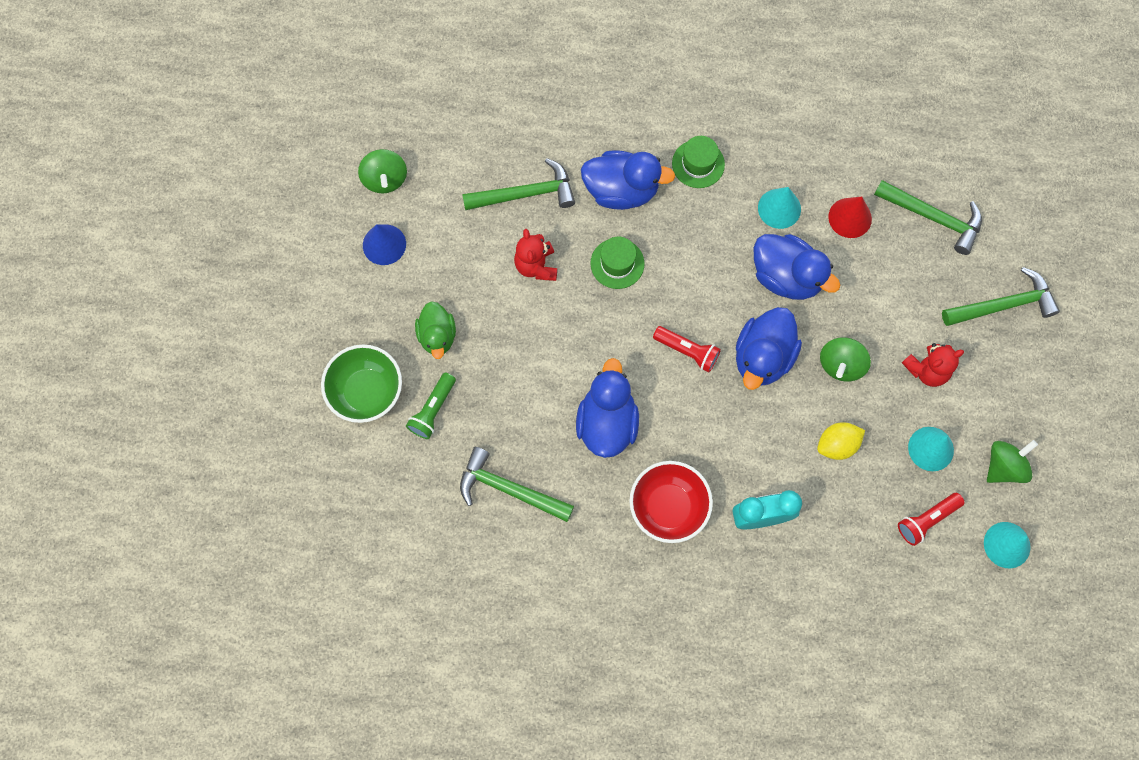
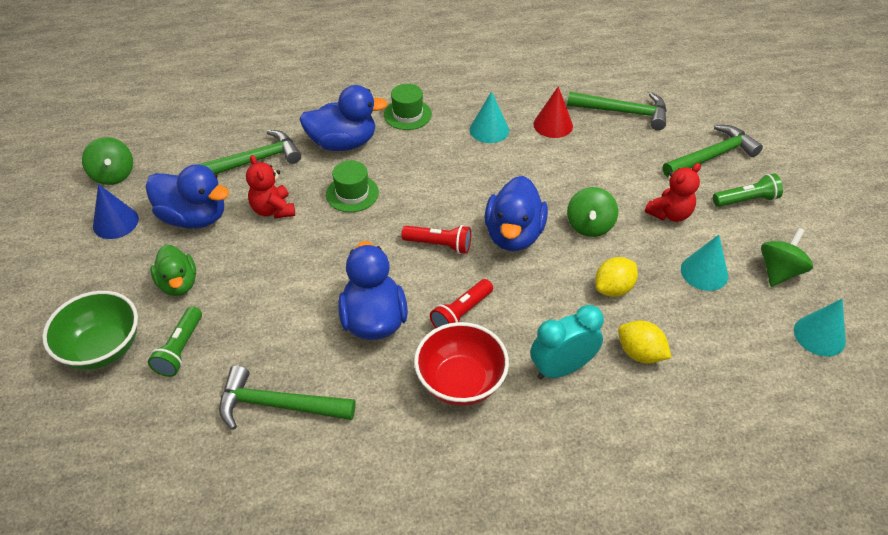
camera: 15 degrees left, 25 degrees down
blue duck [754,234,840,300] -> blue duck moved to [146,164,229,229]
red flashlight [898,493,965,546] -> red flashlight moved to [430,279,493,328]
none -> yellow lemon [618,320,672,364]
none -> green flashlight [713,173,783,207]

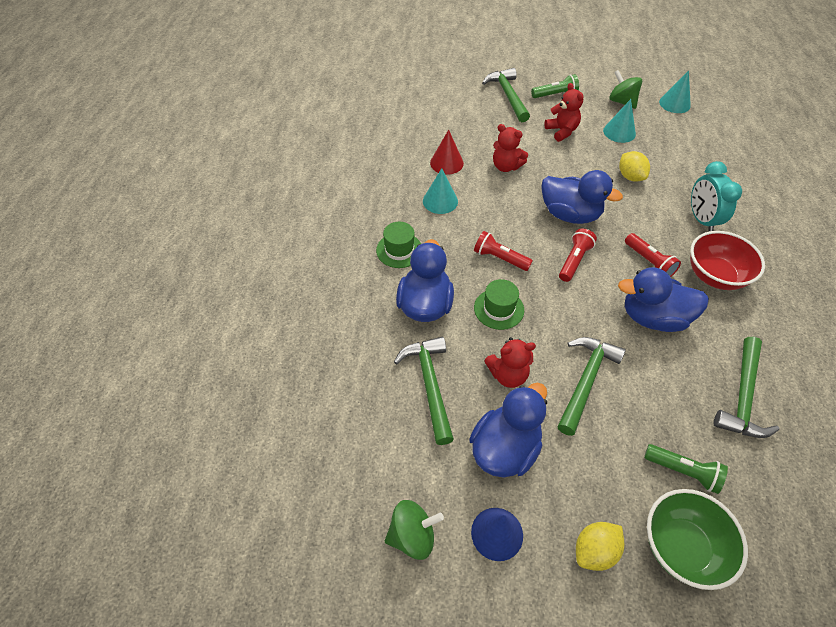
camera: 75 degrees left, 5 degrees up
green duck [150,245,196,296] -> none
green hammer [567,92,667,130] -> green hammer moved to [557,337,626,436]
green spinning top [567,187,618,237] -> none
yellow lemon [618,320,672,364] -> yellow lemon moved to [576,522,624,571]
green flashlight [713,173,783,207] -> green flashlight turned 75 degrees clockwise [531,74,579,98]
none -> red flashlight [474,231,533,271]
none -> red teddy bear [493,124,528,172]

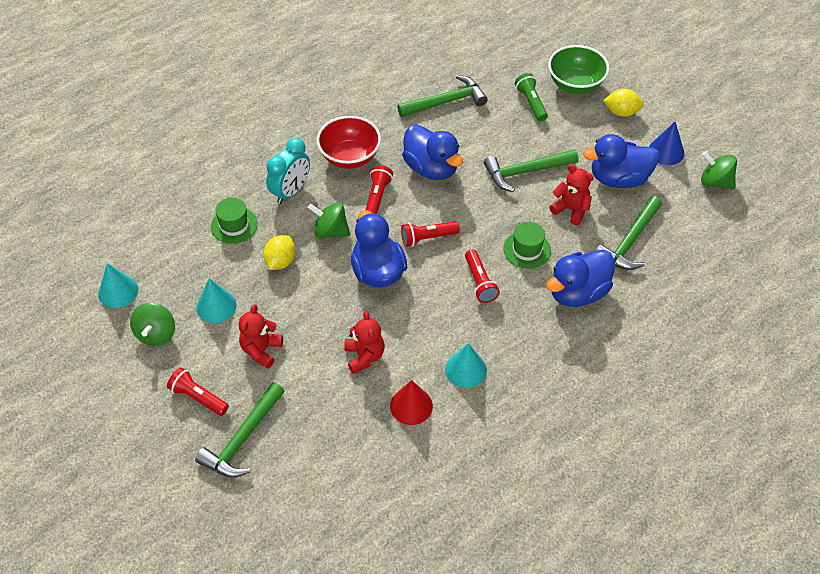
camera: 135 degrees left, 0 degrees up
green hat [376,222,421,268] -> green hat moved to [211,198,258,244]
green flashlight [531,74,579,98] -> red flashlight [167,367,229,416]
none -> green spinning top [307,202,350,238]

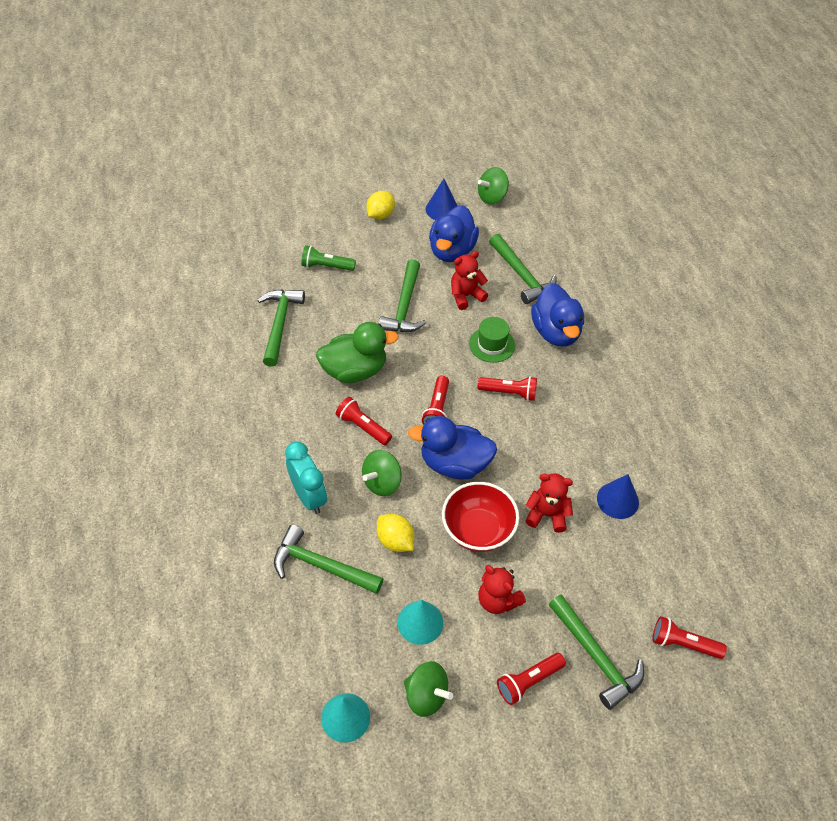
camera: 65 degrees left, 0 degrees up
green hat [211,198,258,244] -> green hammer [274,525,383,594]
red bowl [317,116,381,169] -> red bowl moved to [442,482,519,552]
red cone [390,380,433,425] -> blue cone [597,474,639,519]
blue duck [402,124,463,180] -> green duck [316,322,399,383]
turquoise cone [445,343,487,388] -> none
green bowl [548,45,609,94] -> none
none -> red flashlight [653,616,727,659]

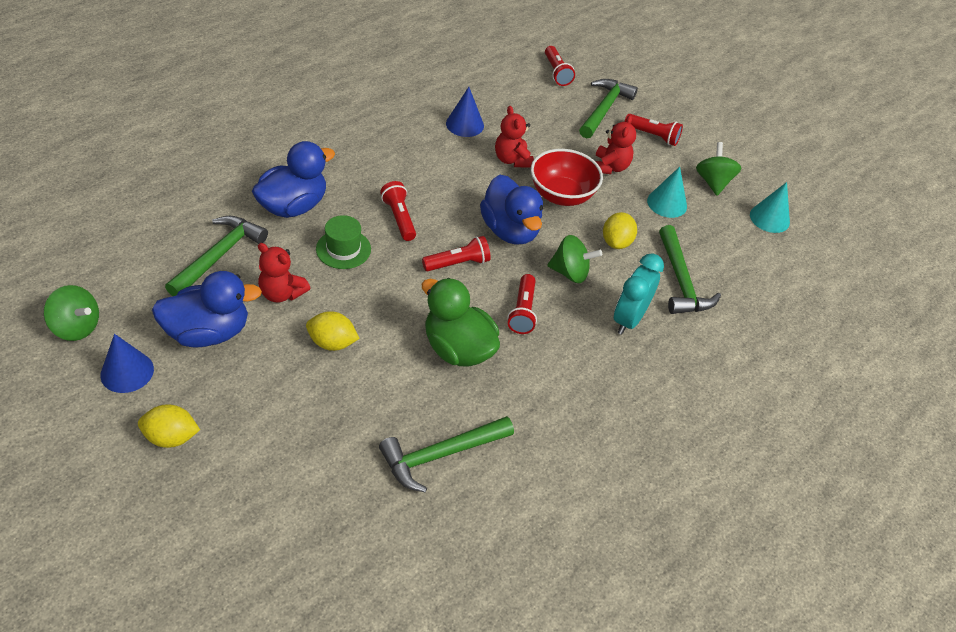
camera: 125 degrees left, 5 degrees down
green flashlight [301,245,356,271] -> none
green hammer [379,259,426,332] -> yellow lemon [306,311,360,351]

